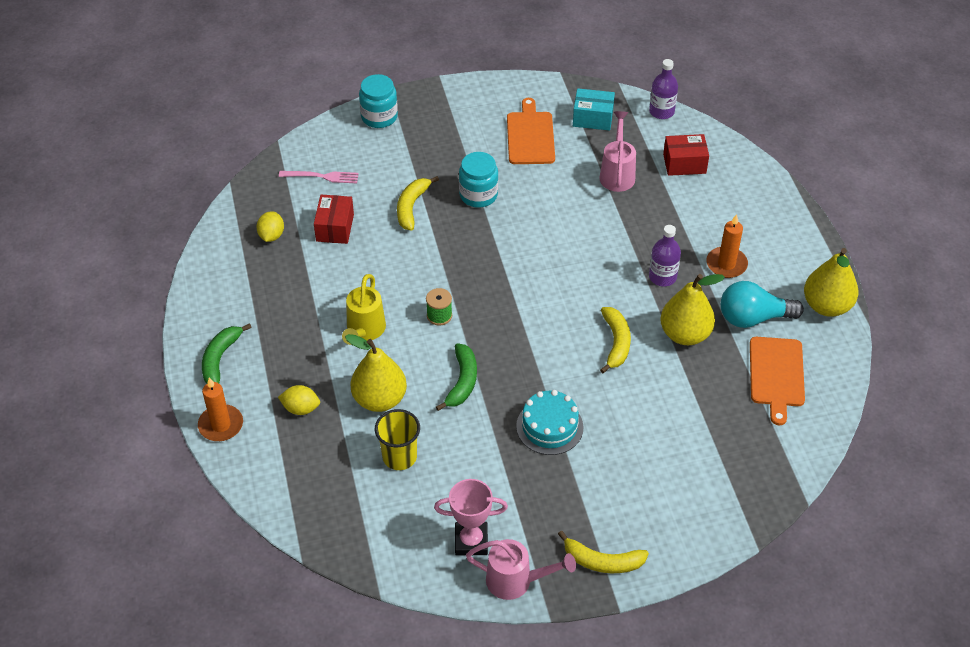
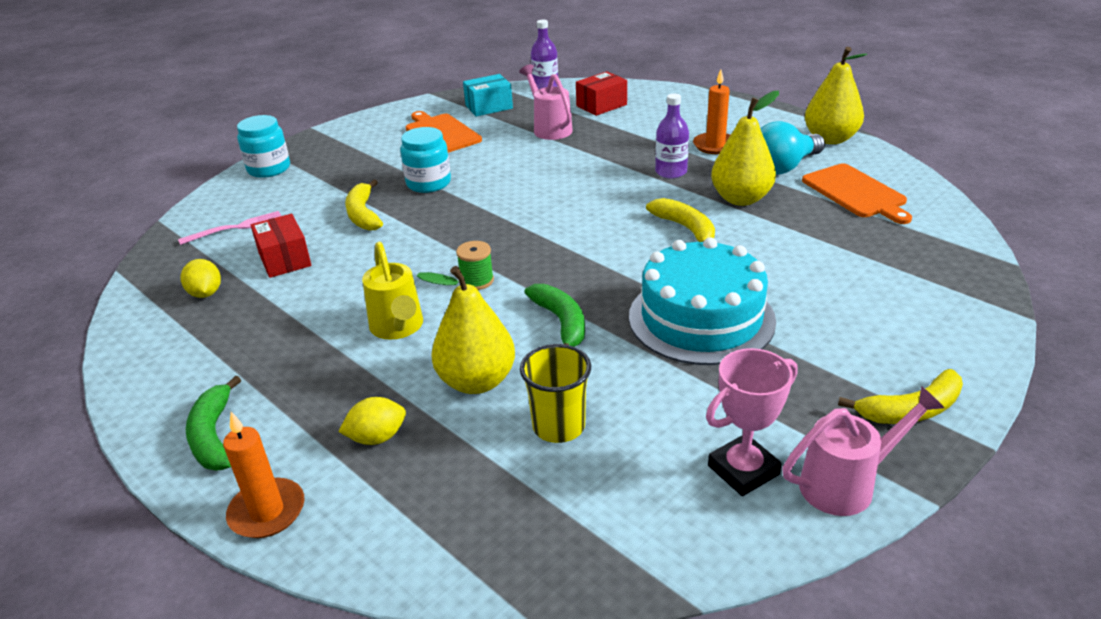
camera: 30 degrees left, 15 degrees down
turquoise cake [516,390,583,455] -> turquoise cake [629,237,776,365], size x1.61

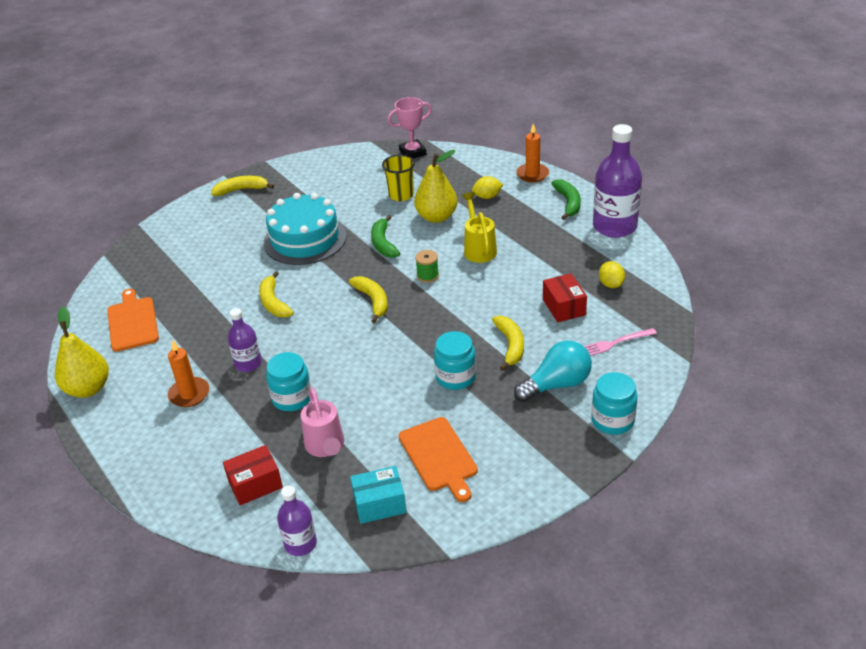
camera: 170 degrees left, 5 degrees up
pink trophy [706,348,798,496] -> pink trophy moved to [387,97,432,159]
yellow pear [711,91,779,206] -> none
turquoise light bulb [760,121,825,175] -> turquoise light bulb moved to [514,340,592,402]
pink watering can [782,386,945,516] -> none
none -> turquoise jar [266,352,311,411]
none -> yellow banana [349,276,388,323]
none -> purple bottle [593,124,642,238]

